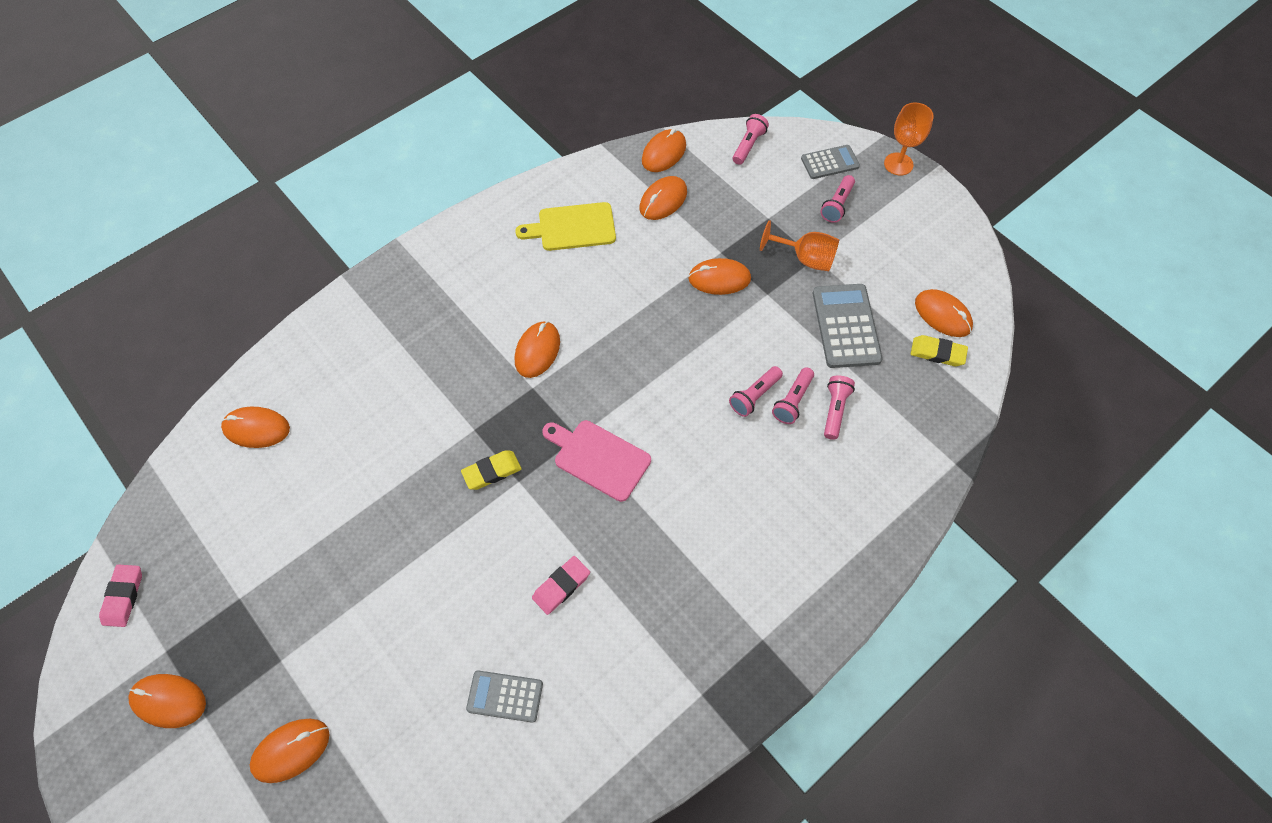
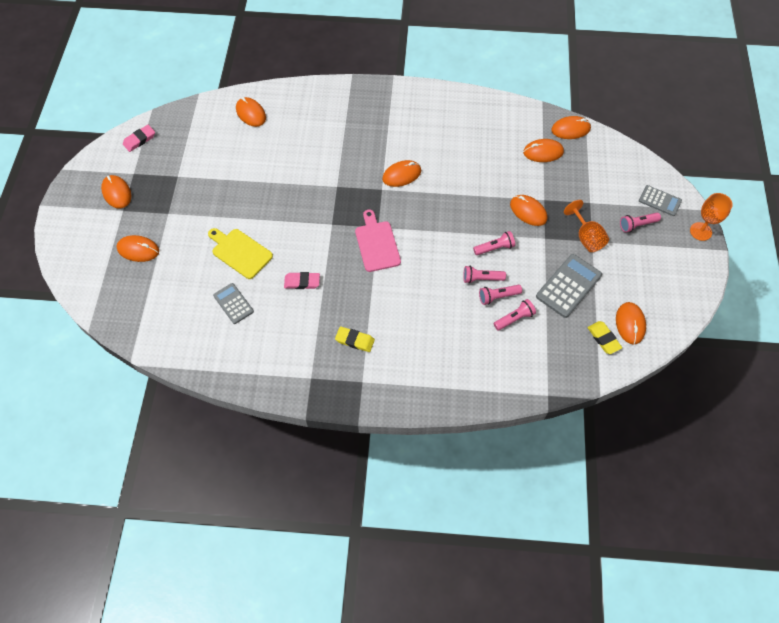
camera: 45 degrees right, 0 degrees up
yellow eraser [461,450,521,490] -> yellow eraser moved to [335,326,375,352]
yellow cutting board [515,202,616,251] -> yellow cutting board moved to [208,228,273,279]
pink flashlight [733,114,769,165] -> pink flashlight moved to [473,231,515,255]

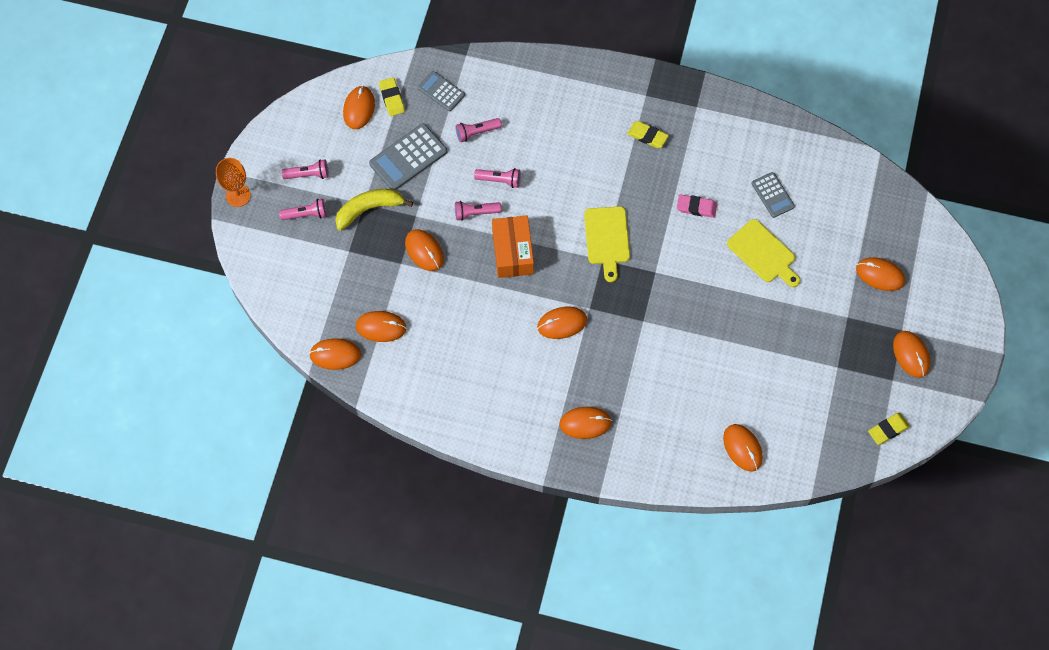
camera: 170 degrees left, 5 degrees up
pink eraser [123,125,155,152] -> yellow eraser [868,413,910,445]
pink cutting board [355,210,401,272] -> yellow cutting board [584,206,630,282]
pink flashlight [479,285,522,305] -> pink flashlight moved to [282,159,329,179]
orange goblet [564,200,609,252] -> yellow banana [335,189,413,231]
grey calculator [639,185,682,216] -> grey calculator moved to [418,71,465,111]
none -> orange box [492,215,534,278]
none -> orange mouse [559,407,612,439]

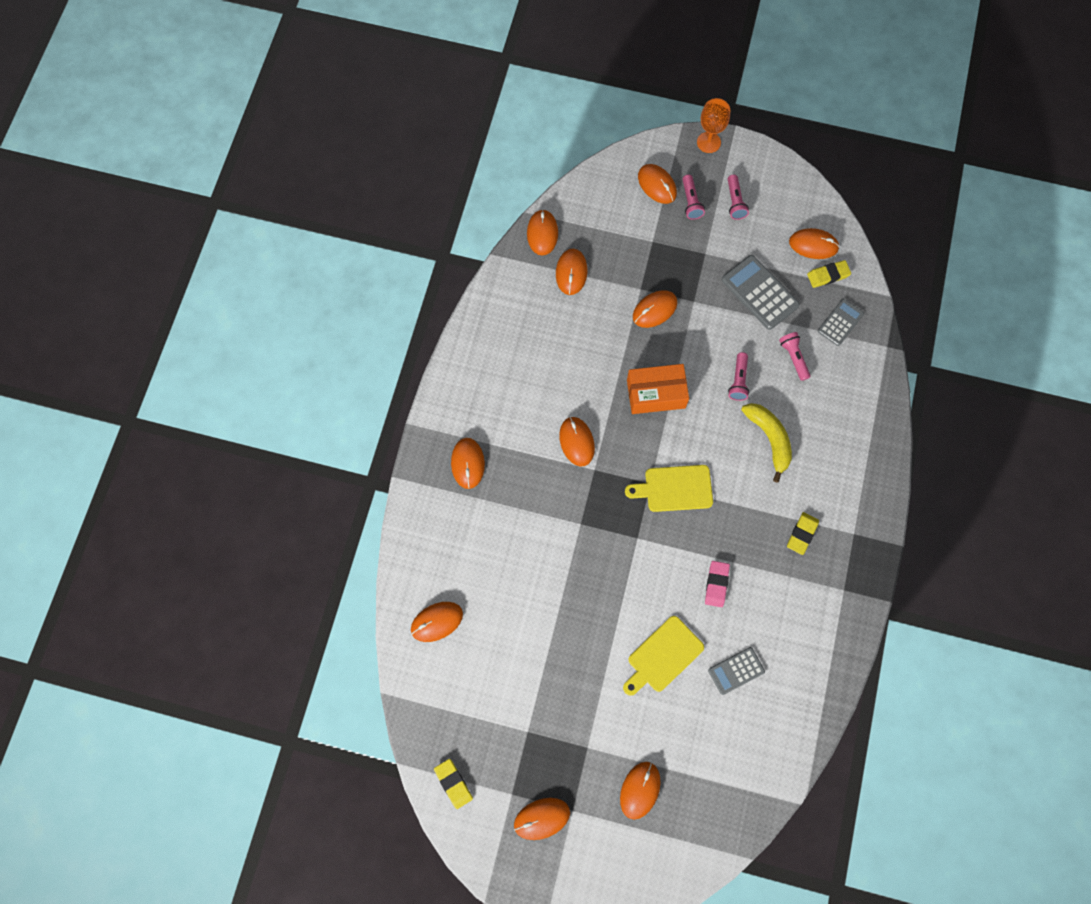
camera: 90 degrees right, 5 degrees up
yellow banana [335,189,413,231] -> yellow banana moved to [741,403,792,483]
pink flashlight [455,201,501,221] -> none
none -> orange mouse [638,164,677,204]

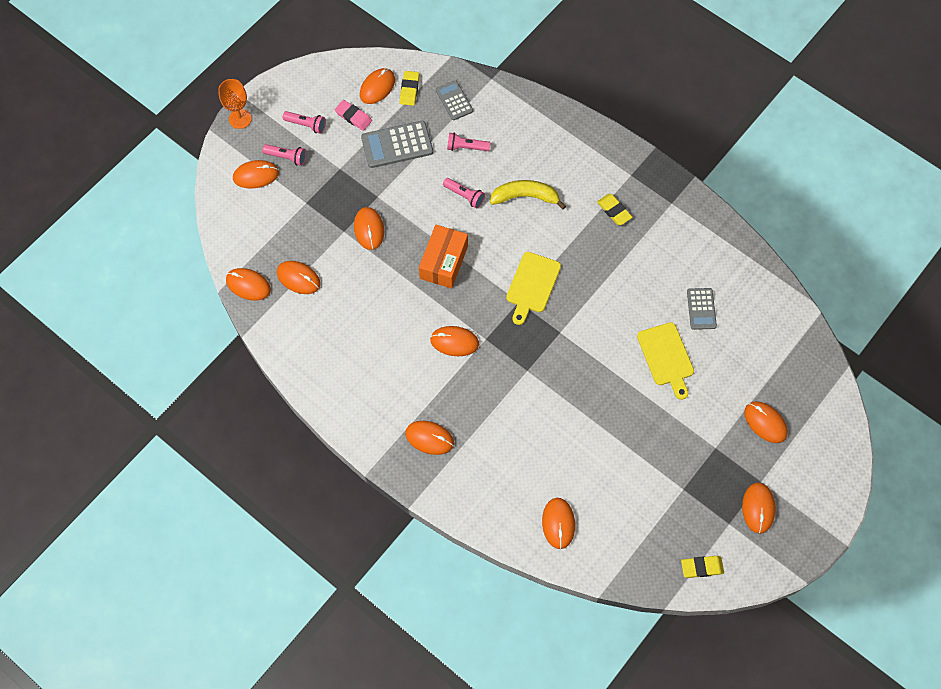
camera: 65 degrees left, 5 degrees down
pink eraser [705,561,730,607] -> pink eraser moved to [335,100,372,131]

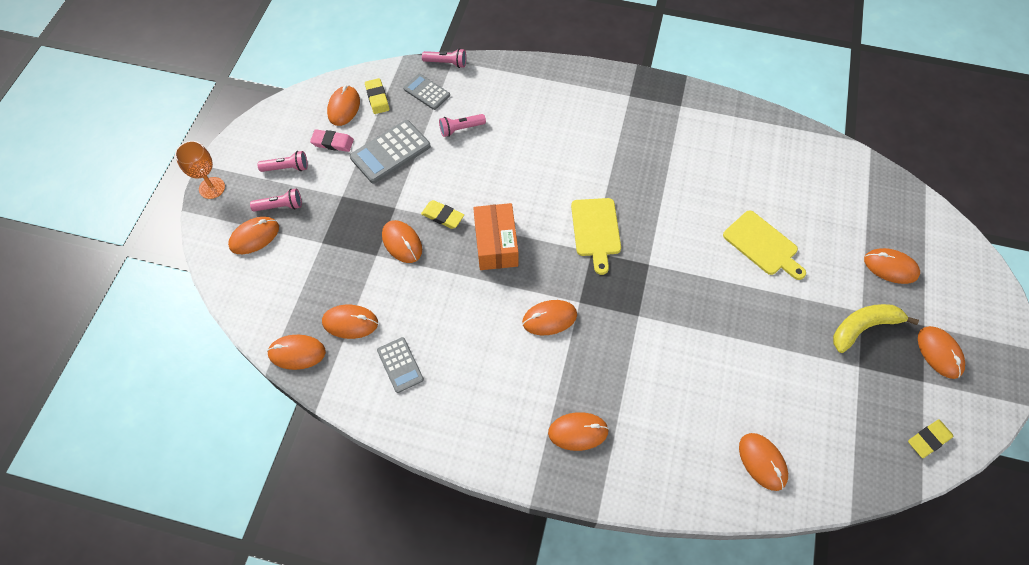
camera: 25 degrees left, 5 degrees down
pink flashlight [443,178,485,208] -> pink flashlight moved to [422,48,466,68]
yellow banana [490,180,566,209] -> yellow banana moved to [833,304,919,353]
yellow eraser [597,194,632,225] -> yellow eraser moved to [421,200,464,229]
grey calculator [687,288,717,330] -> grey calculator moved to [377,337,424,393]

